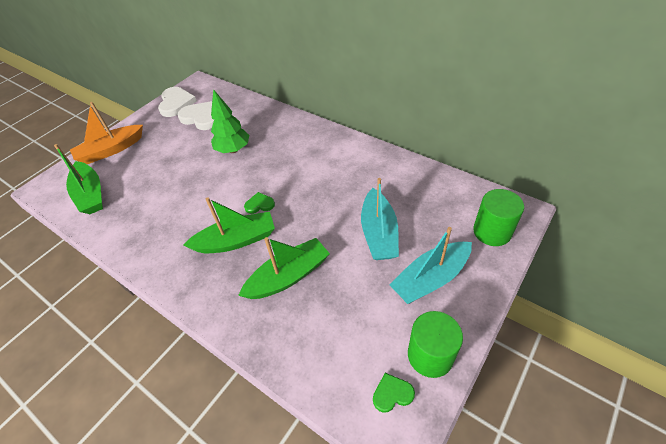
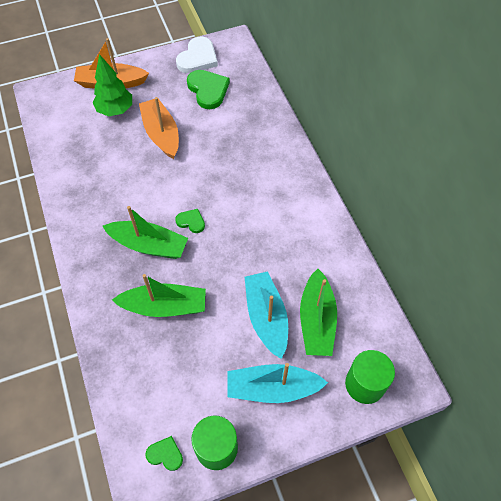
camera: 30 degrees right, 10 degrees up
green boat [54,144,103,214] -> green boat moved to [300,269,337,356]
white heart [177,101,214,130] -> green heart [187,70,230,109]
green tree [211,89,249,153] -> green tree moved to [93,54,132,116]
turquoise boat [361,178,399,260] -> turquoise boat turned 135 degrees clockwise [245,271,288,359]
none -> orange boat [139,97,179,159]

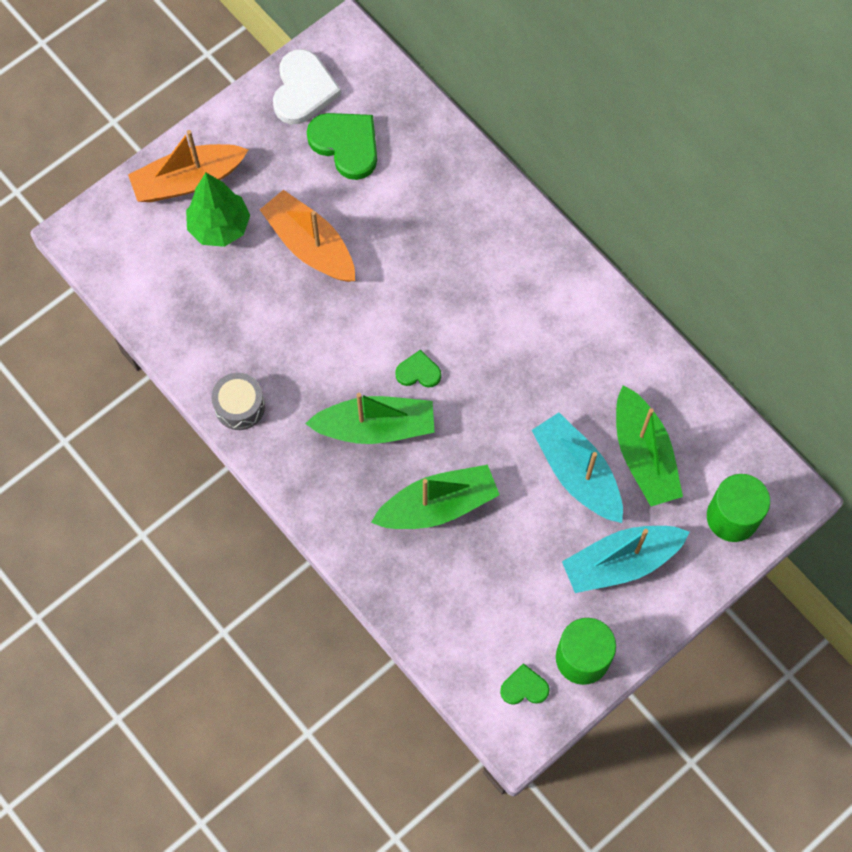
camera: 20 degrees left, 10 degrees up
none -> grey drum [211,373,265,430]

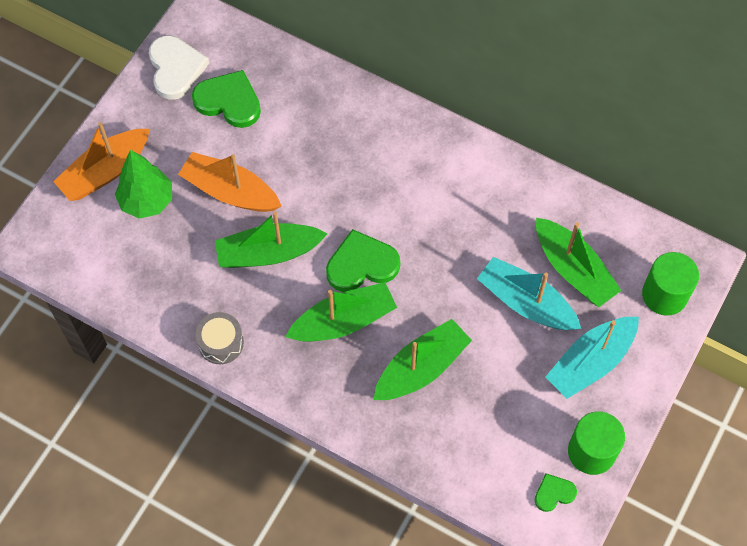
camera: 20 degrees left, 5 degrees down
green heart [395,350,441,388] -> green heart [326,229,400,292], size x1.84
none -> green boat [215,211,328,268]

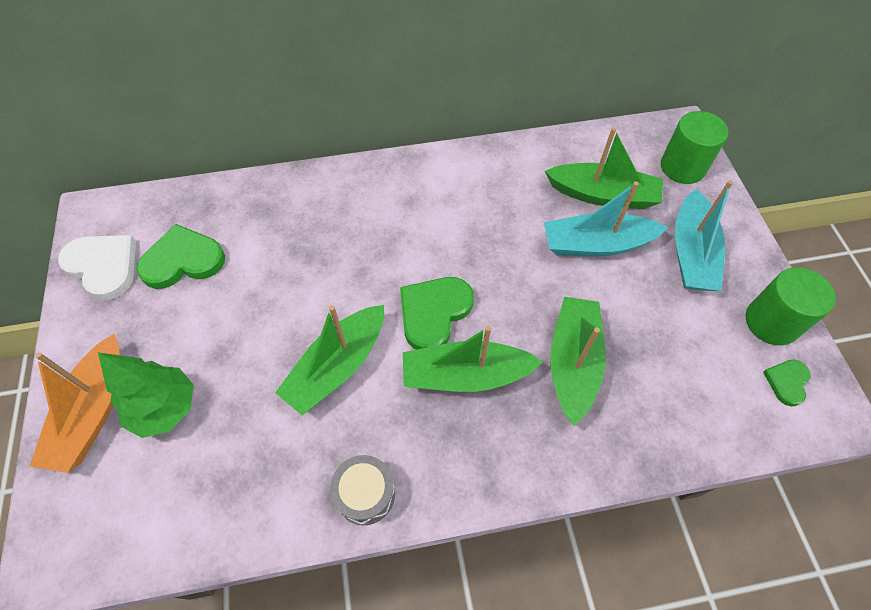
camera: 40 degrees left, 5 degrees down
orange boat [178,152,281,212] -> none
green boat [285,282,397,342] -> green boat turned 120 degrees counterclockwise [403,326,543,392]

